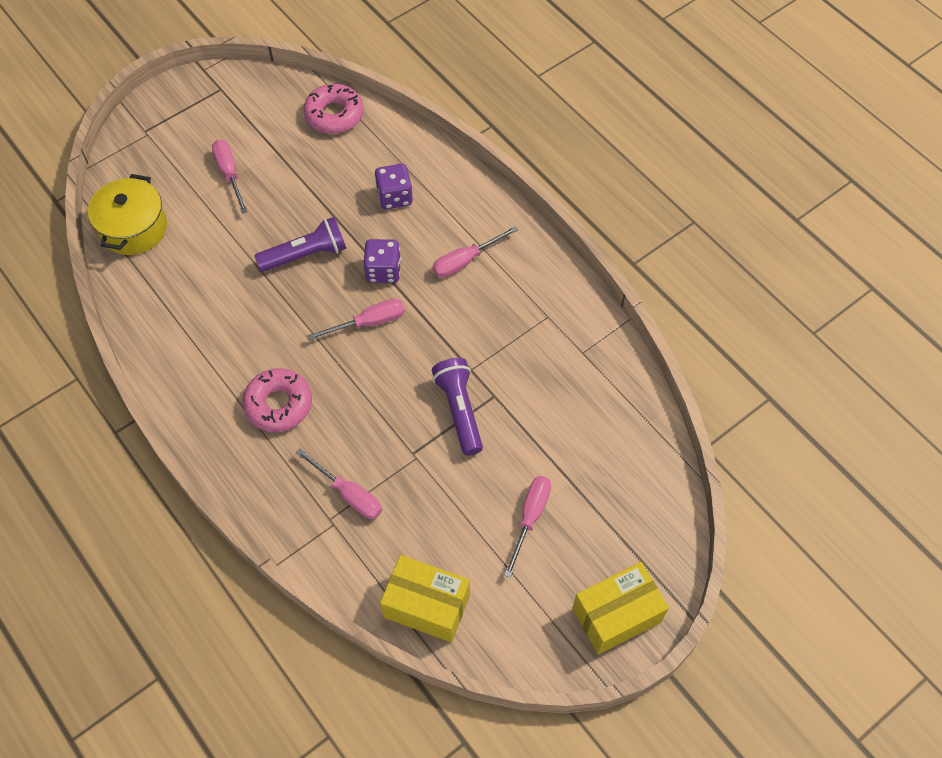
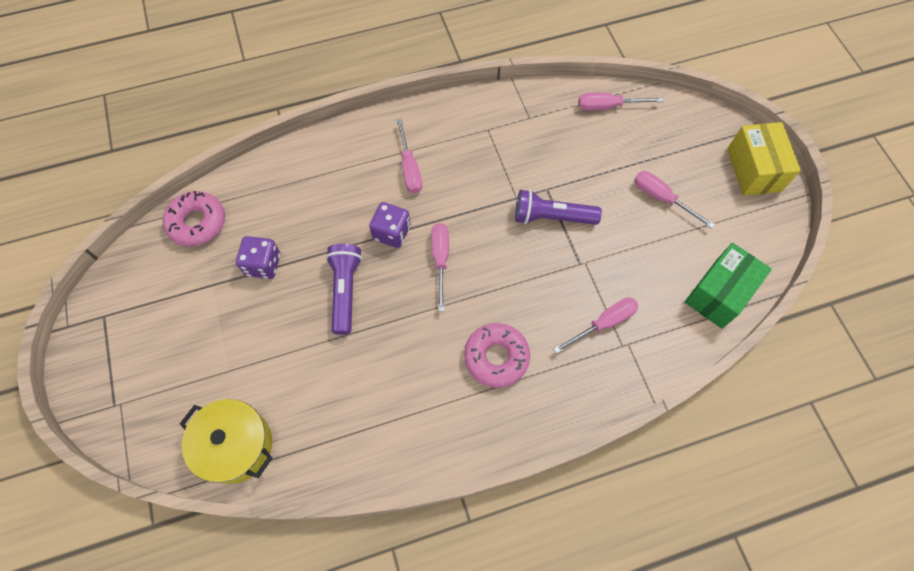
camera: 70 degrees left, 5 degrees up
pink screwdriver [212,140,248,214] -> pink screwdriver moved to [579,93,663,111]
purple dice [375,164,413,210] -> purple dice moved to [236,236,280,279]
yellow box [380,555,470,642] -> green box [685,243,772,329]

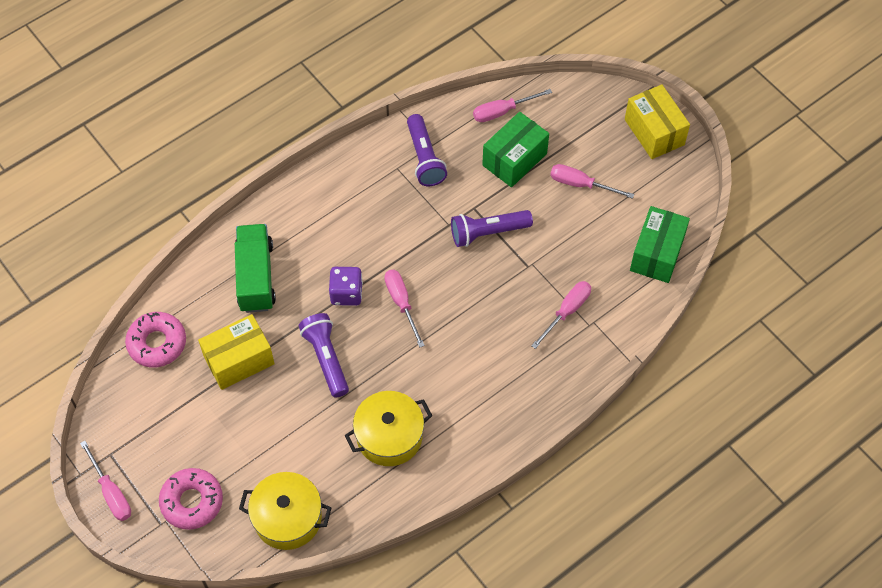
camera: 20 degrees left, 5 degrees down
purple dice [236,236,280,279] -> yellow box [198,314,275,390]
pink screwdriver [396,119,422,193] -> pink screwdriver moved to [80,441,131,521]
pink donut [464,323,530,388] -> pink donut moved to [159,468,223,530]
none -> green truck [235,224,276,313]
none -> yellow pot [345,391,433,466]
none -> purple flashlight [407,114,447,186]
none -> green box [482,112,549,187]

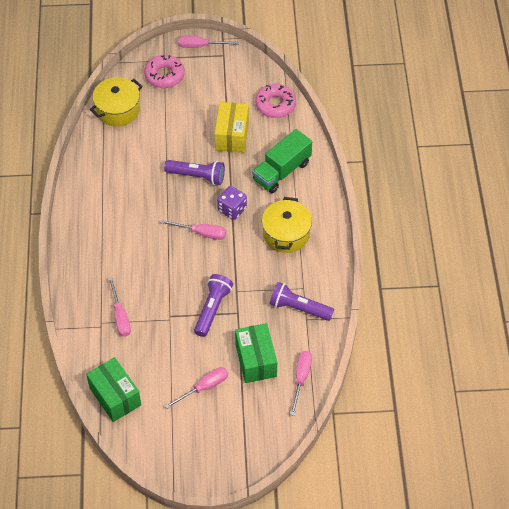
camera: 125 degrees right, 5 degrees down
green truck [235,224,276,313] -> green truck turned 105 degrees clockwise [252,129,312,193]
yellow pot [345,391,433,466] -> yellow pot moved to [262,197,312,253]
yellow box [625,84,690,159] -> none

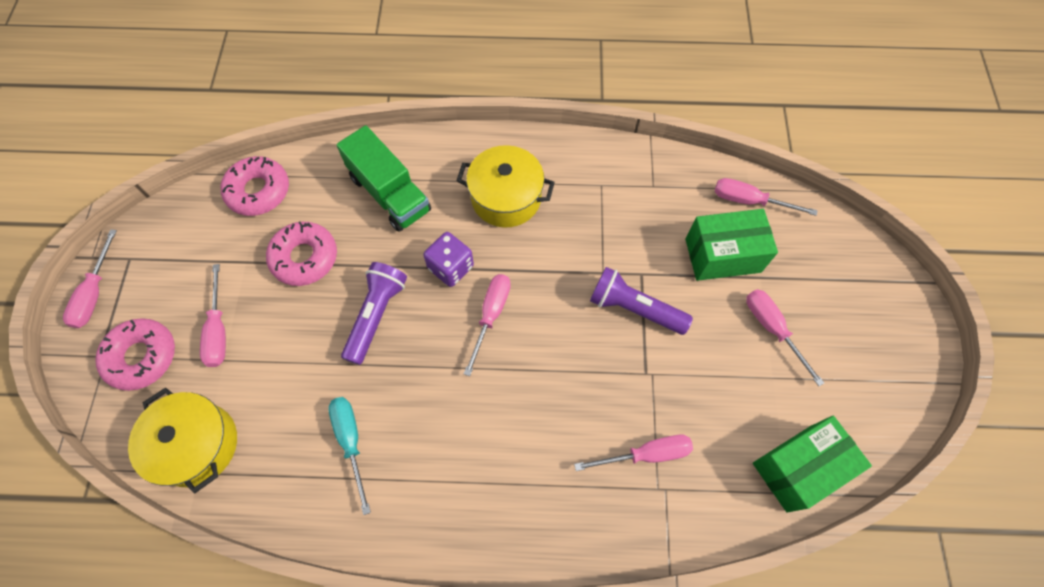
camera: 85 degrees left, 10 degrees up
yellow box [215,102,249,153] -> pink donut [266,221,337,286]
purple flashlight [269,282,334,321] -> none
none -> pink screwdriver [200,264,226,367]
none -> turquoise screwdriver [328,397,371,515]

